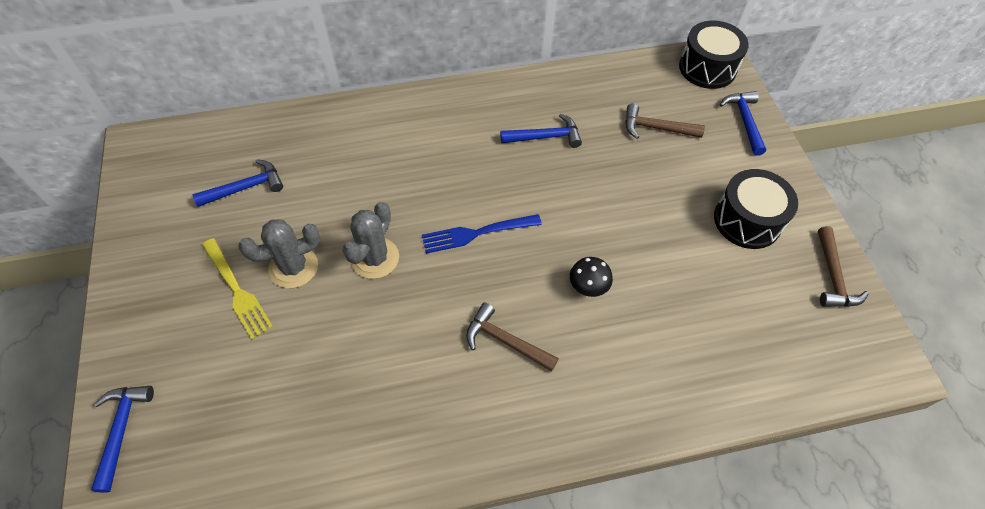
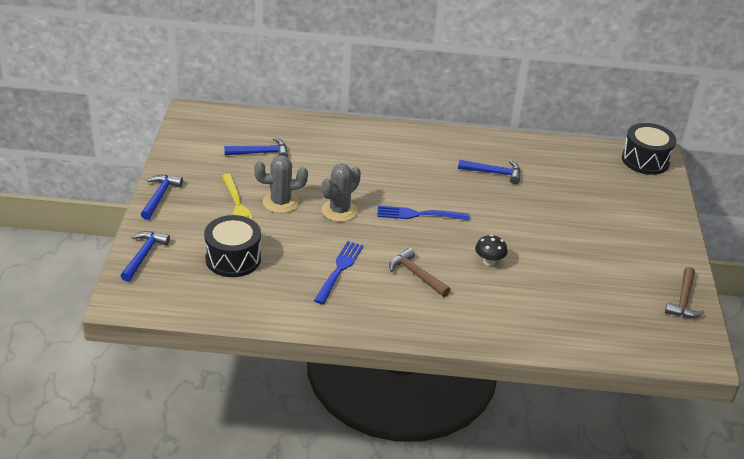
camera: 15 degrees right, 20 degrees down
brown hammer [625,103,705,139] -> none
black drum [714,169,798,249] -> black drum moved to [204,215,261,277]
blue hammer [720,91,766,156] -> blue hammer moved to [141,175,183,220]
none -> blue fork [314,241,364,304]

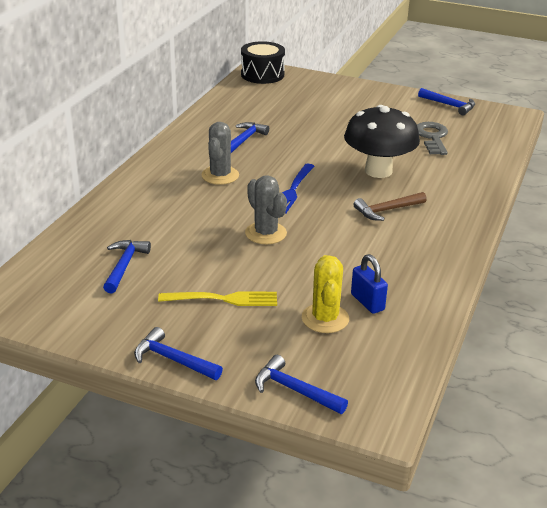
camera: 70 degrees left, 5 degrees down
black drum [204,215,261,277] -> yellow cactus [302,255,349,333]
grey cactus [254,155,308,213] -> grey cactus moved to [201,122,239,185]
blue fork [314,241,364,304] -> none
black mushroom [475,235,507,266] -> black mushroom [344,105,420,178], size x2.34
brown hammer [665,267,705,318] -> blue hammer [418,88,475,115]
none -> blue padlock [351,254,388,314]
none -> grey key [417,122,448,155]

